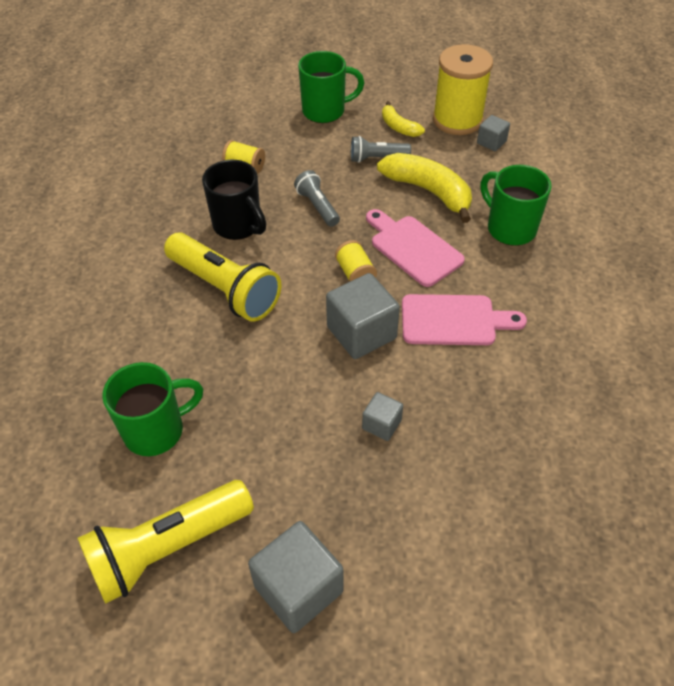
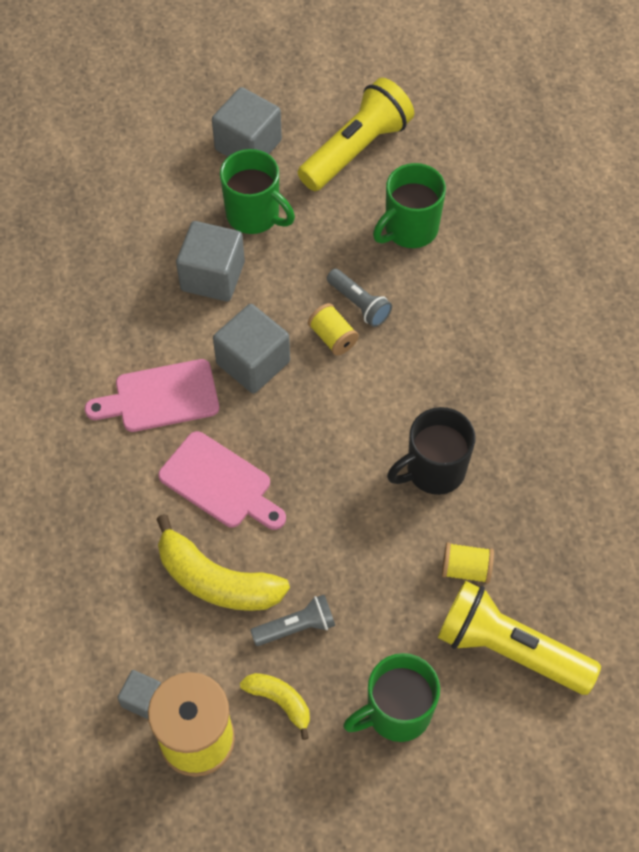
camera: 165 degrees right, 10 degrees up
yellow flashlight [164,232,282,322] -> yellow flashlight moved to [438,581,601,695]
black mug [202,160,266,240] -> black mug turned 60 degrees counterclockwise [387,407,476,495]
grey flashlight [294,170,340,227] -> grey flashlight moved to [327,269,392,327]
yellow spool [335,240,377,282] -> yellow spool moved to [308,303,359,356]
grey cube [362,392,403,441] -> grey cube [176,221,245,301], size x1.89
green mug [480,165,552,246] -> green mug moved to [220,149,295,234]

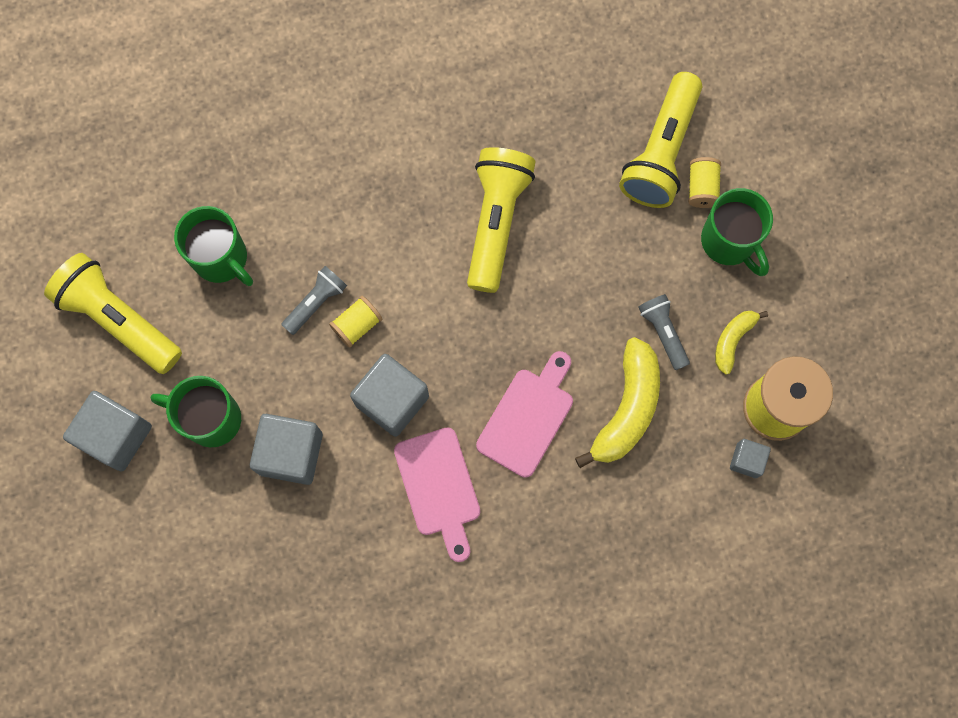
camera: 95 degrees left, 15 degrees up
green mug [220,149,295,234] -> green mug turned 105 degrees counterclockwise [150,376,241,447]
black mug [387,407,476,495] -> yellow flashlight [467,147,536,293]
yellow spool [442,542,494,584] -> yellow spool moved to [688,157,721,208]

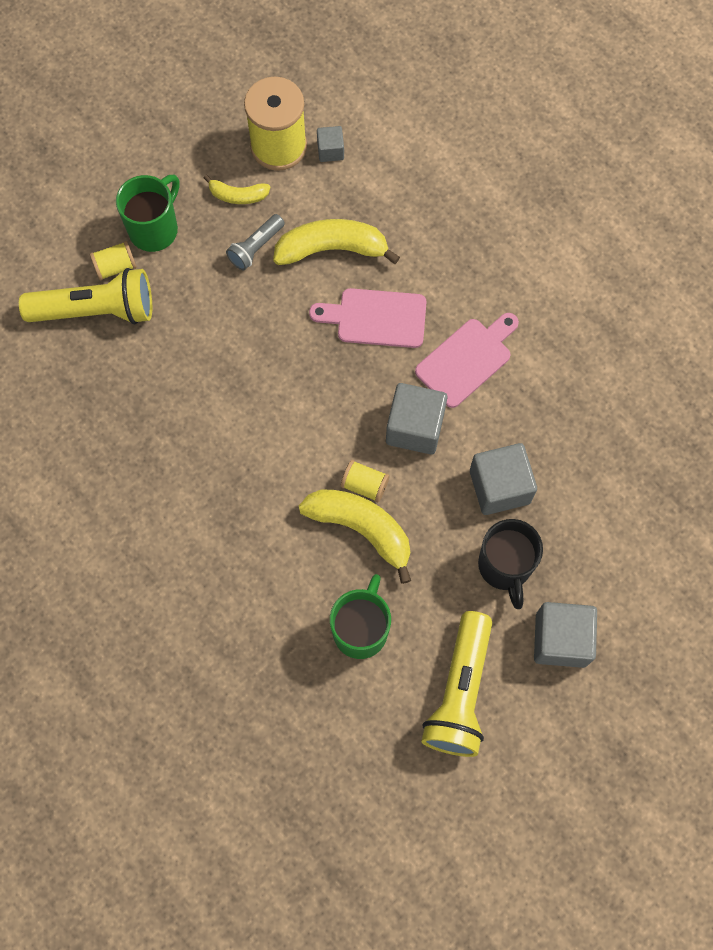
camera: 115 degrees left, 5 degrees down
green mug [150,376,241,447] -> black mug [478,519,543,609]
grey flashlight [281,266,347,335] -> yellow banana [299,489,411,584]
yellow flashlight [467,147,536,293] -> none

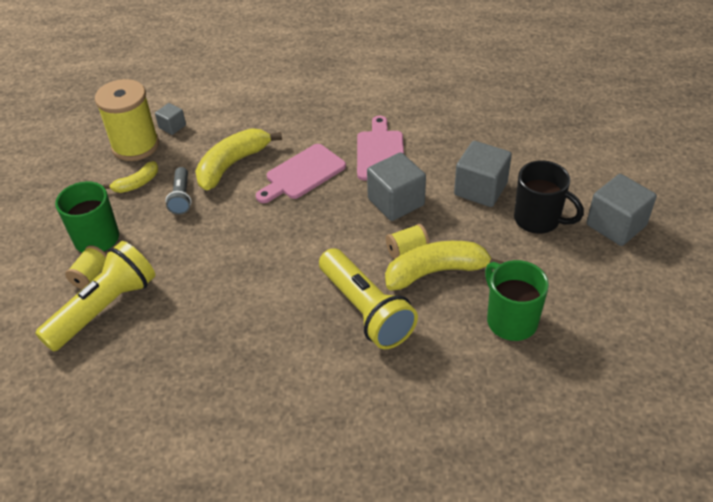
camera: 45 degrees left, 25 degrees down
yellow flashlight [421,611,492,757] -> yellow flashlight moved to [319,248,418,349]

